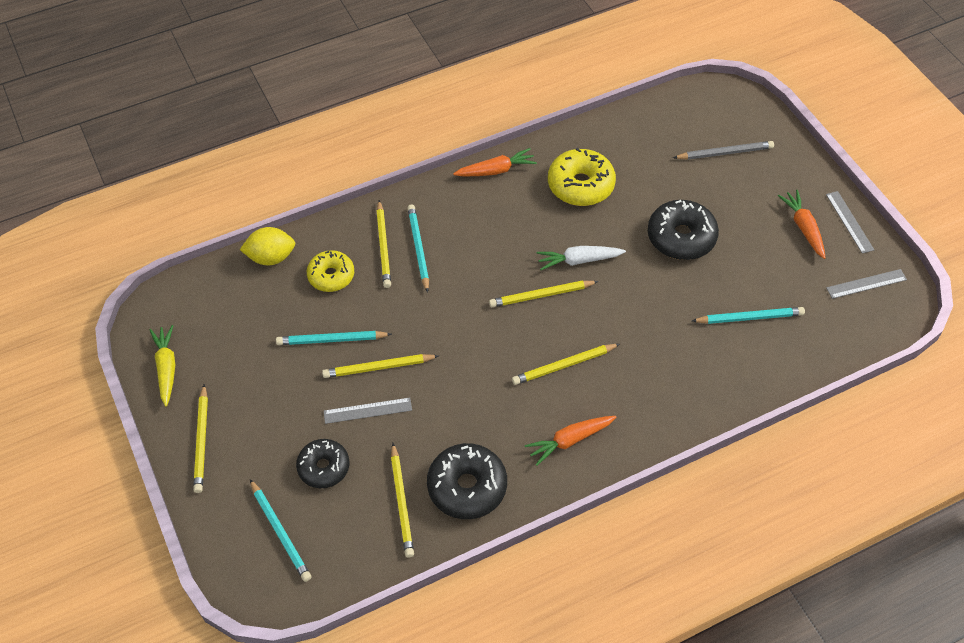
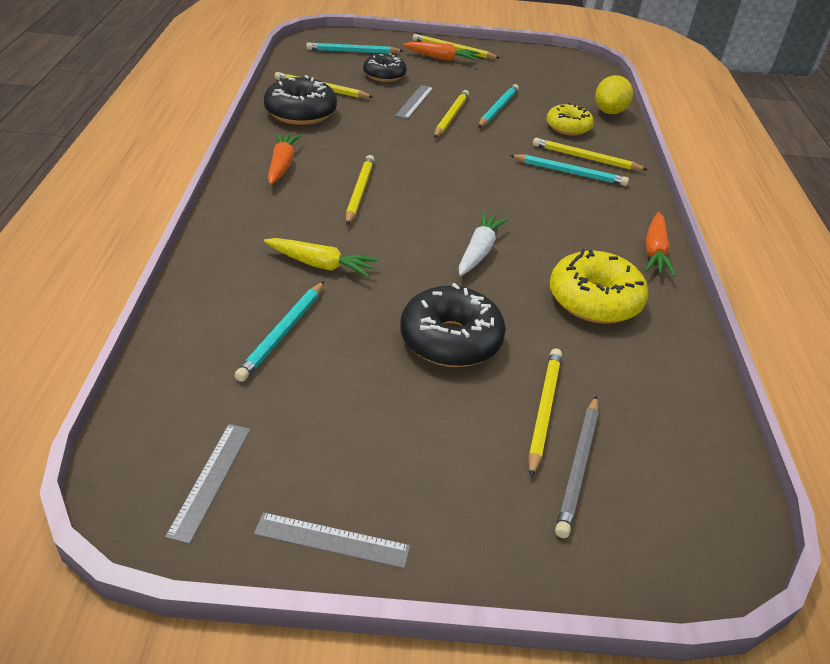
camera: 115 degrees right, 15 degrees down
yellow carrot [149,325,175,407] -> yellow carrot moved to [264,238,379,278]
yellow pencil [489,280,599,307] -> yellow pencil moved to [528,349,562,478]
orange carrot [778,190,825,259] -> orange carrot moved to [403,42,480,61]

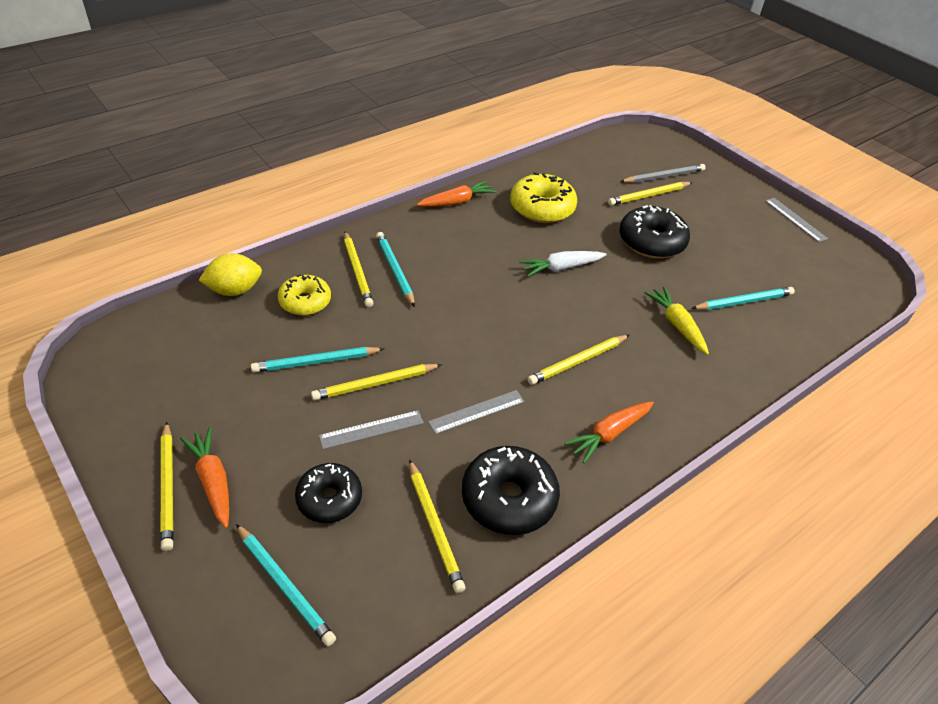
camera: 130 degrees left, 5 degrees up
grey ruler [165,424,251,544] -> grey ruler moved to [428,390,525,434]

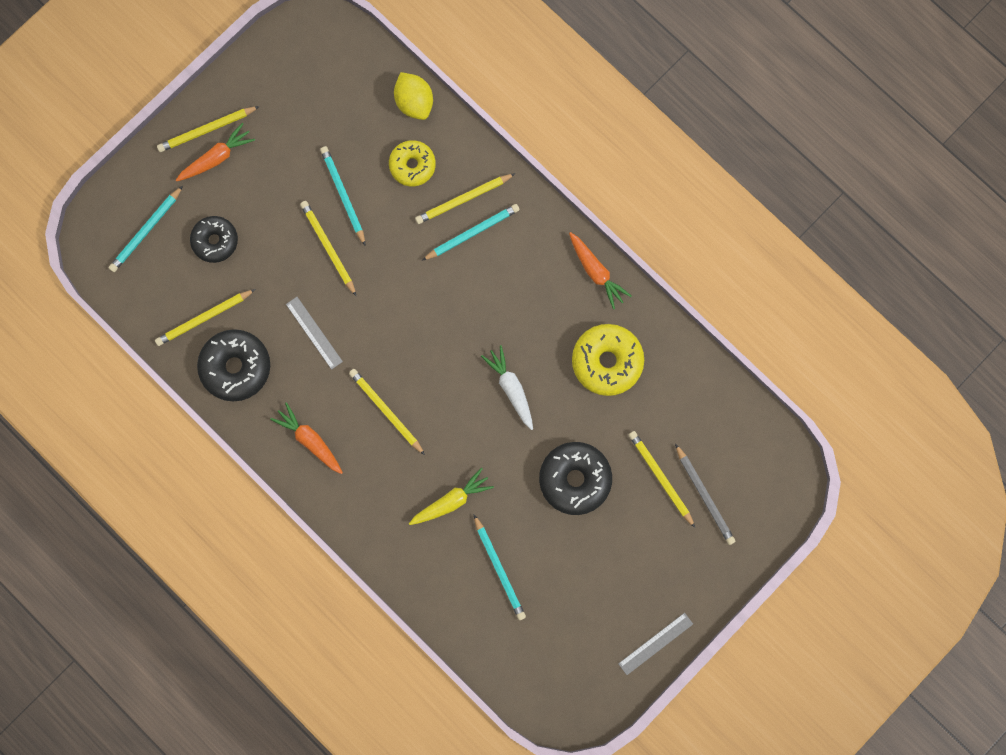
camera: 85 degrees right, 35 degrees up
grey ruler [319,410,424,449] -> none

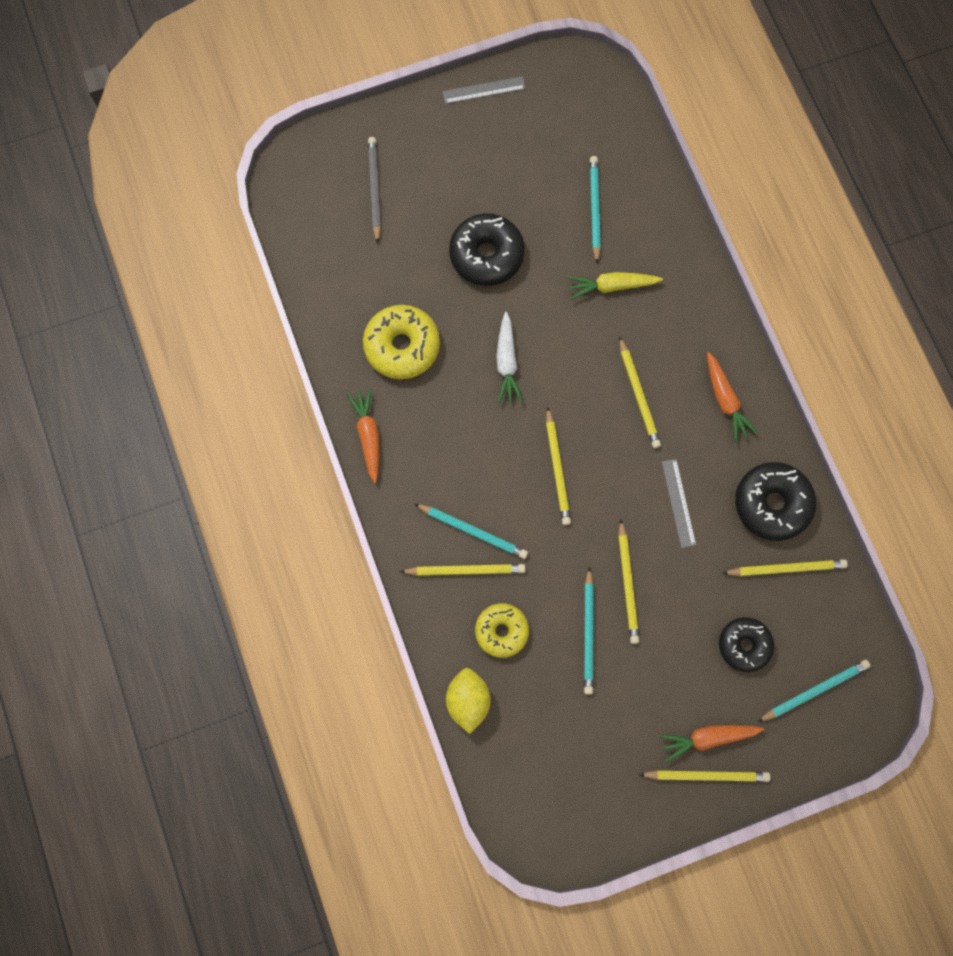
camera: 155 degrees left, 5 degrees down
turquoise pencil [422,204,520,261] -> turquoise pencil turned 150 degrees counterclockwise [415,504,528,559]
yellow pencil [629,431,695,528] -> yellow pencil moved to [546,407,571,525]

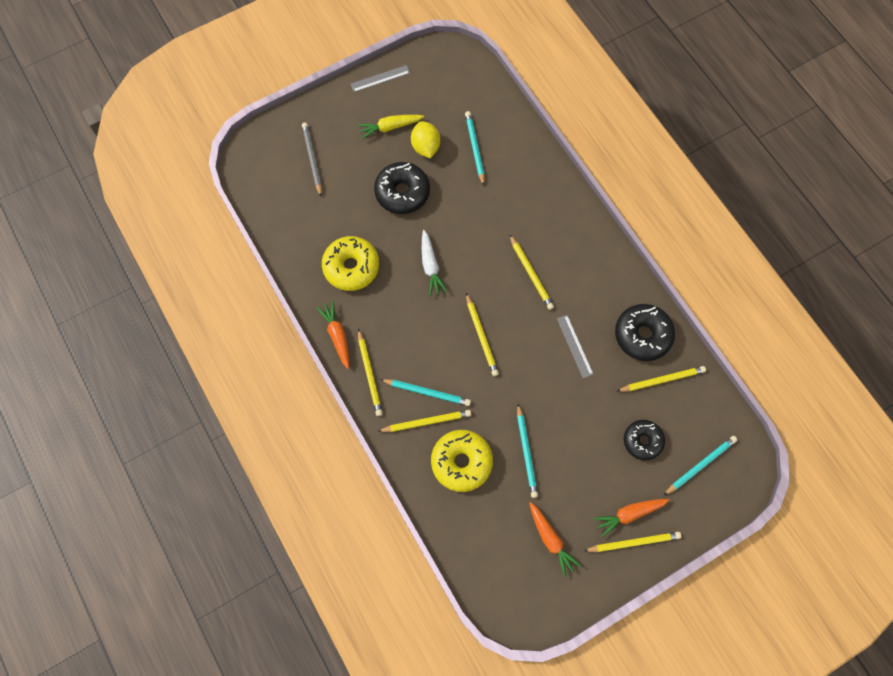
camera: 10 degrees left, 5 degrees down
yellow lemon [446,668,491,734] -> yellow lemon moved to [411,121,440,158]
yellow donut [475,603,529,658] -> yellow donut [431,430,493,492], size x1.50
yellow carrot [567,272,663,299] -> yellow carrot moved to [357,115,424,140]
yellow pencil [618,519,639,644] -> yellow pencil moved to [358,329,383,416]
orange carrot [707,352,759,443] -> orange carrot moved to [529,502,582,578]

